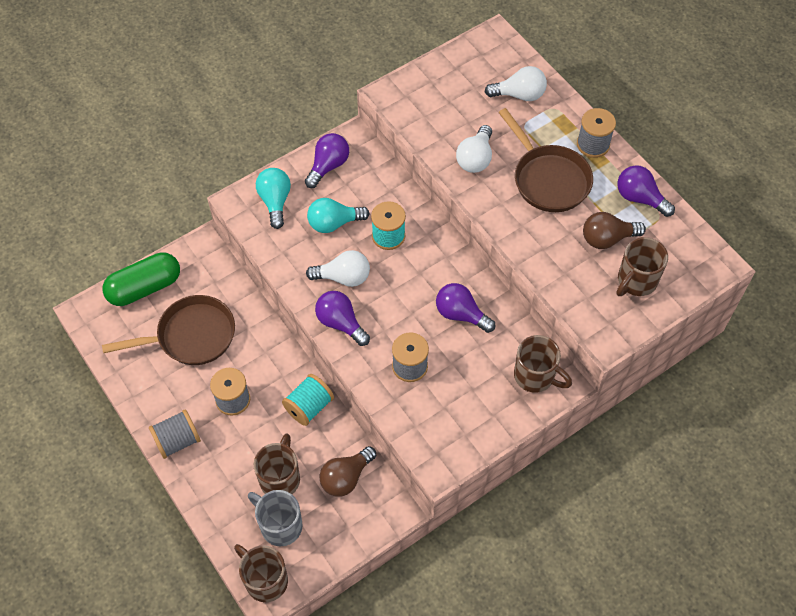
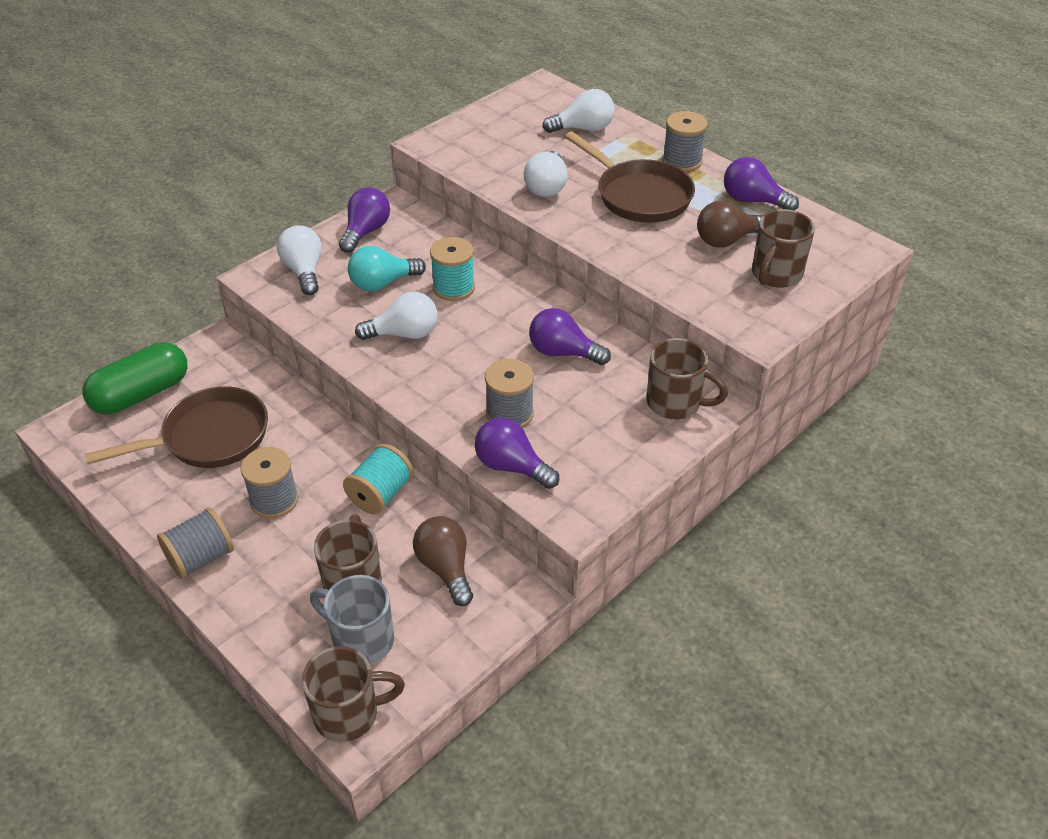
camera: 10 degrees left, 15 degrees down
brown mug [234,544,288,602] -> brown mug turned 135 degrees clockwise [302,646,405,742]
turquoise light bulb [256,168,291,229] -> white light bulb [277,225,322,295]
purple light bulb [315,291,370,346] -> purple light bulb moved to [475,418,559,489]
brown light bulb [319,446,376,497] -> brown light bulb turned 120 degrees clockwise [413,516,473,606]

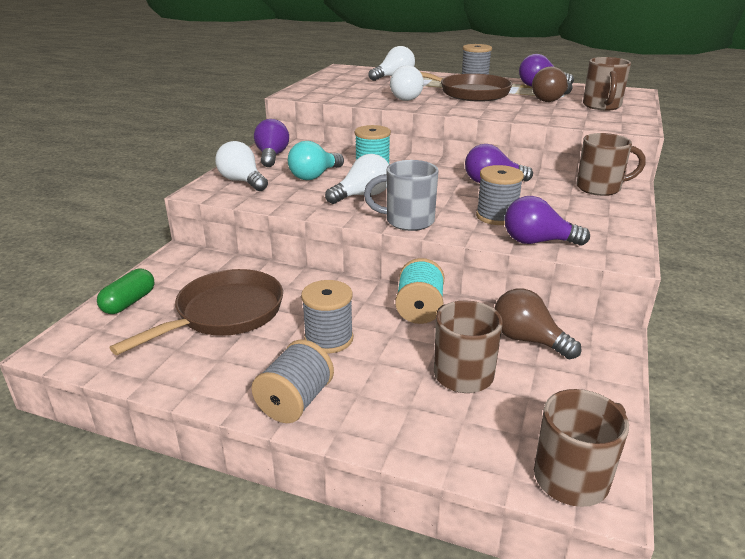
camera: 25 degrees left, 15 degrees down
green capsule [83,342,187,414] -> green capsule [97,269,155,314], size x0.60
grey mug [310,575,394,665] -> grey mug moved to [364,160,439,231]

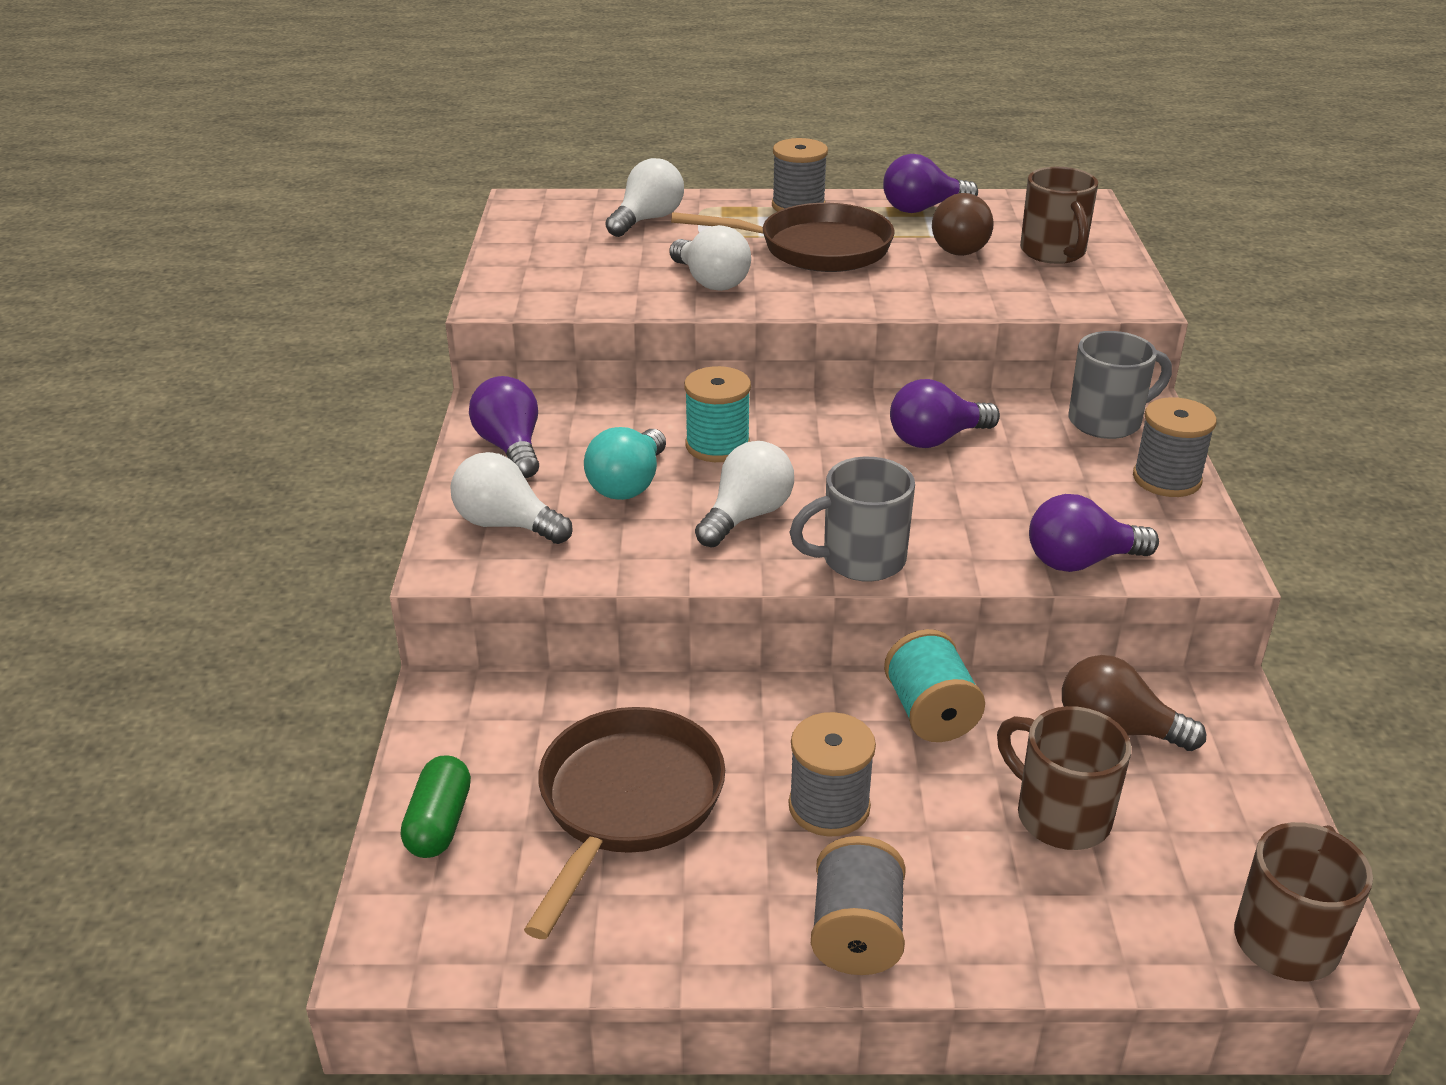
camera: 20 degrees left, 5 degrees up
grey spool [476,165,524,225] -> grey spool moved to [1133,397,1217,497]
brown mug [576,133,646,196] -> grey mug [1069,331,1172,439]

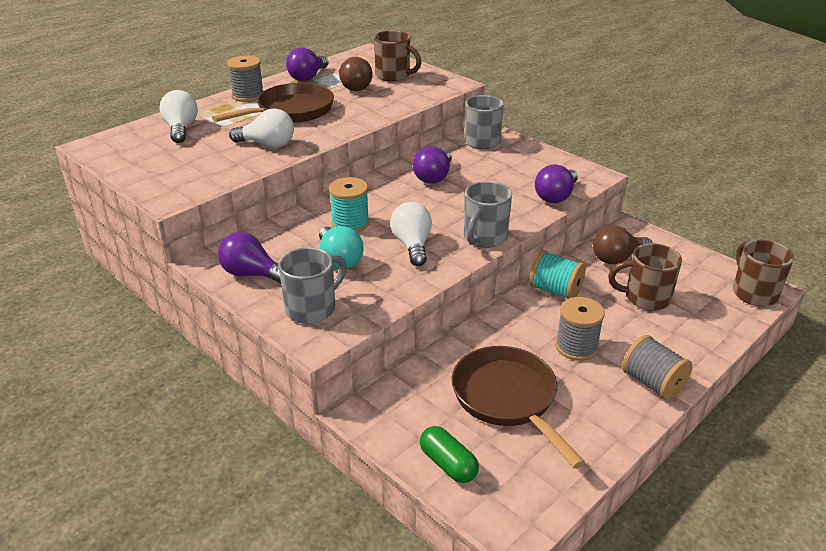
camera: 45 degrees left, 0 degrees up
white light bulb [451,452,573,544] -> grey mug [278,248,347,324]
grey spool [1133,397,1217,497] -> none

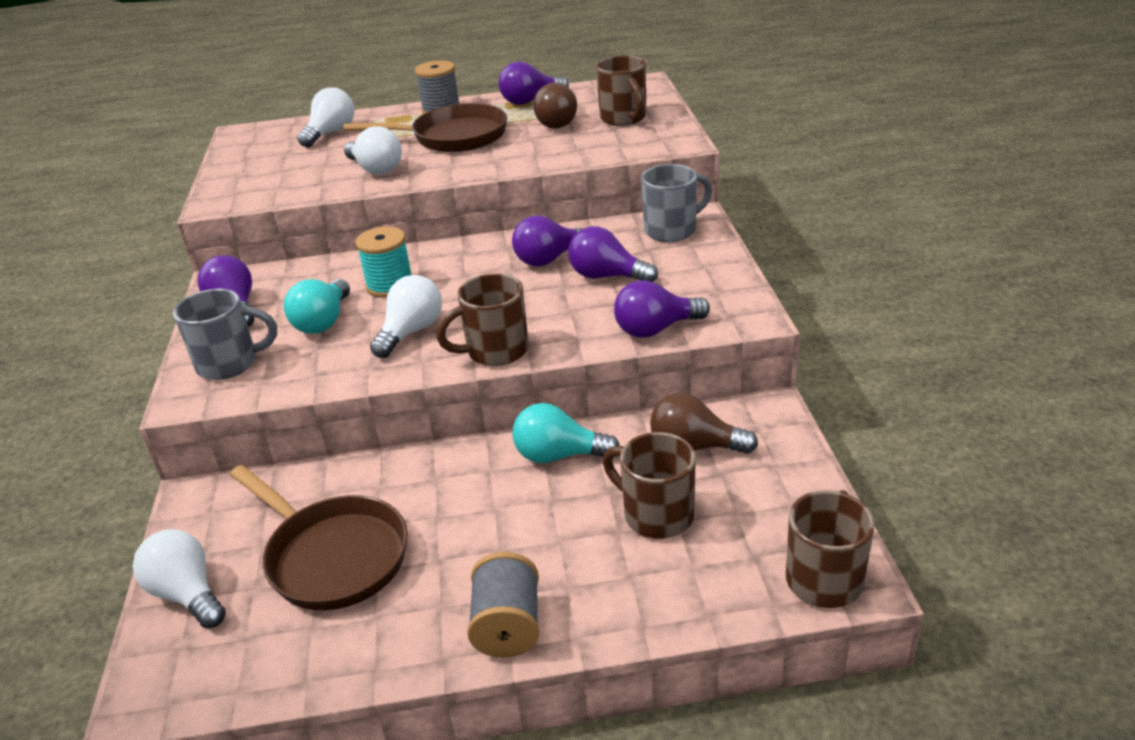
camera: 40 degrees right, 0 degrees up
green capsule [420,426,479,483] -> white light bulb [133,529,226,629]
brown pan [452,346,585,469] -> brown pan turned 120 degrees clockwise [230,465,408,610]
grey mug [464,181,512,248] -> brown mug [436,273,529,366]
turquoise spool [530,251,586,299] -> turquoise light bulb [512,403,620,463]
grey spool [555,297,605,361] -> none
none -> purple light bulb [568,226,658,282]

